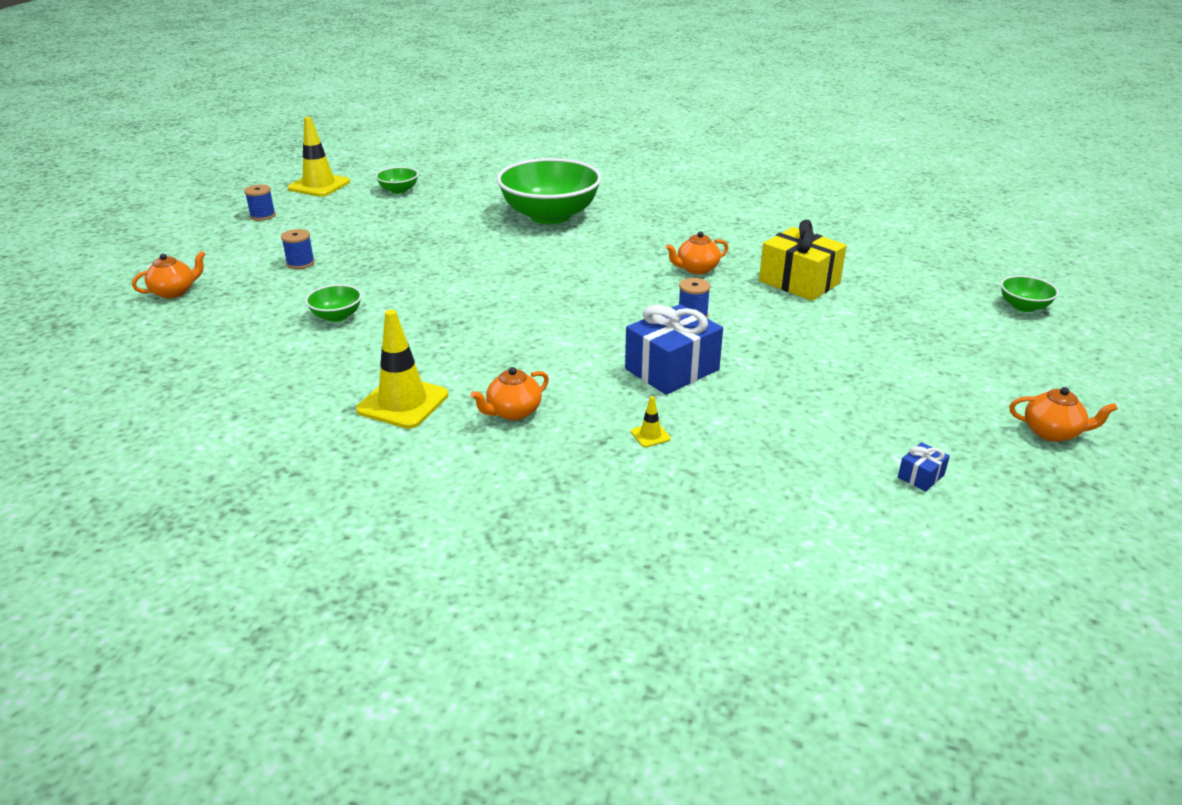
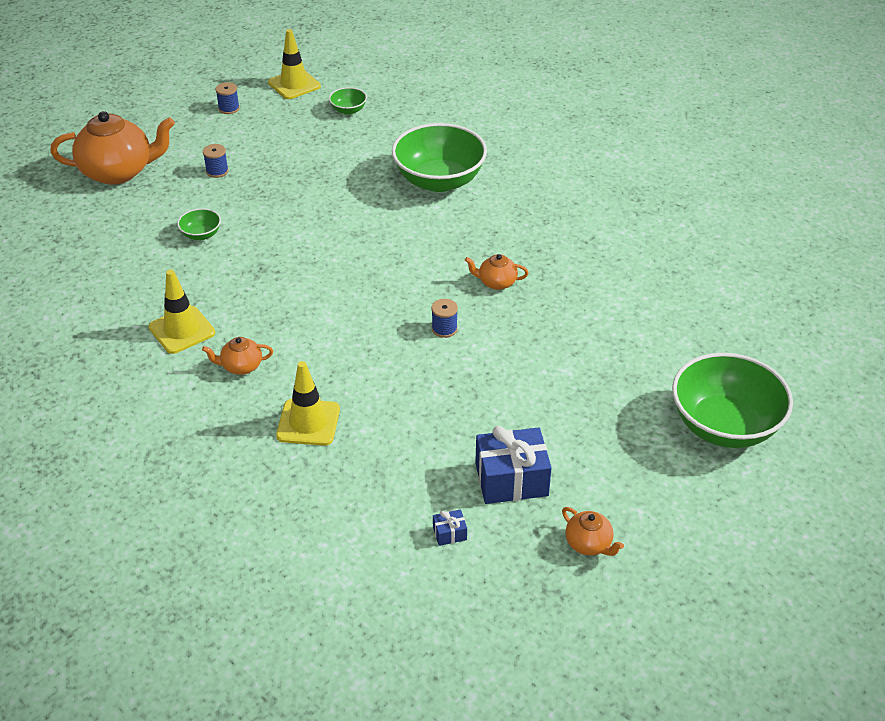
camera: 30 degrees right, 10 degrees up
orange teapot [132,251,205,298] -> orange teapot [50,111,175,185], size x2.16
blue gift [625,304,723,395] -> blue gift moved to [475,426,552,504]
yellow traffic cone [631,396,671,447] -> yellow traffic cone [276,361,340,446], size x2.35
yellow gift [759,220,847,301] -> none
green bowl [1001,276,1059,312] -> green bowl [672,353,793,448], size x2.30

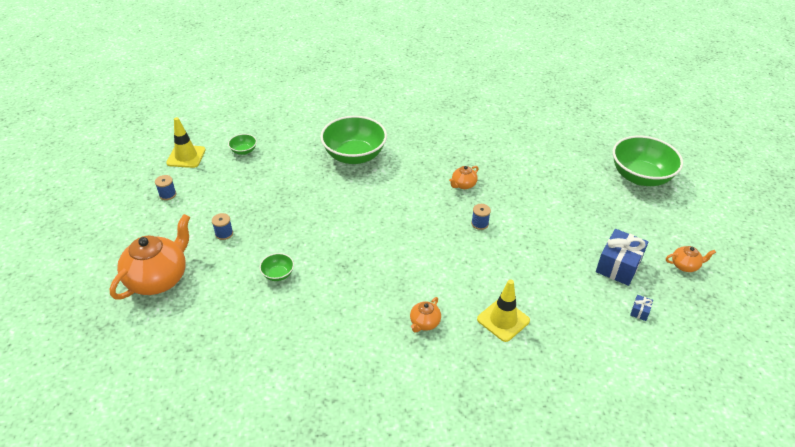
camera: 50 degrees left, 0 degrees up
yellow traffic cone [149,269,215,354] -> none

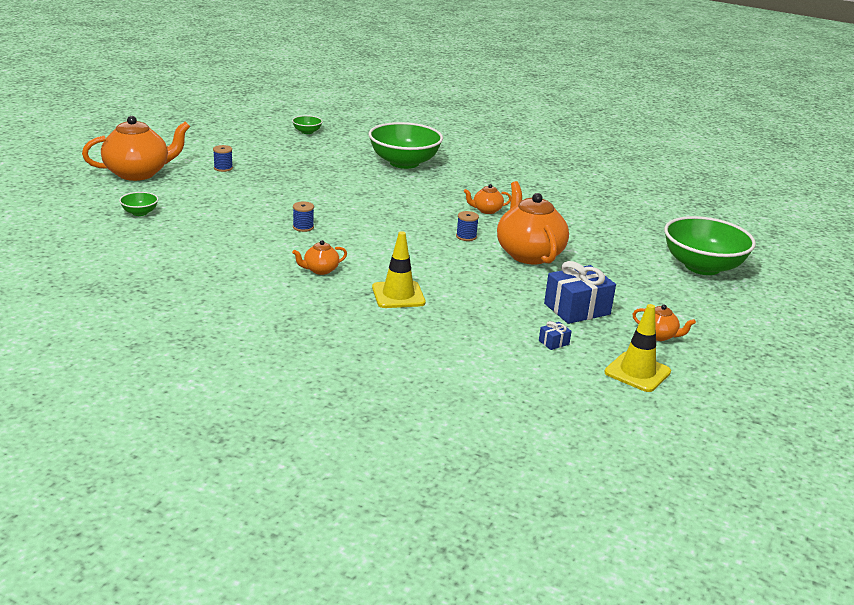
camera: 30 degrees right, 15 degrees down
blue spool [155,175,176,200] -> blue spool moved to [293,202,314,232]
yellow traffic cone [166,117,206,168] -> yellow traffic cone moved to [605,304,671,392]
green bowl [259,253,294,281] -> green bowl moved to [119,192,158,216]
none -> orange teapot [497,181,569,264]

